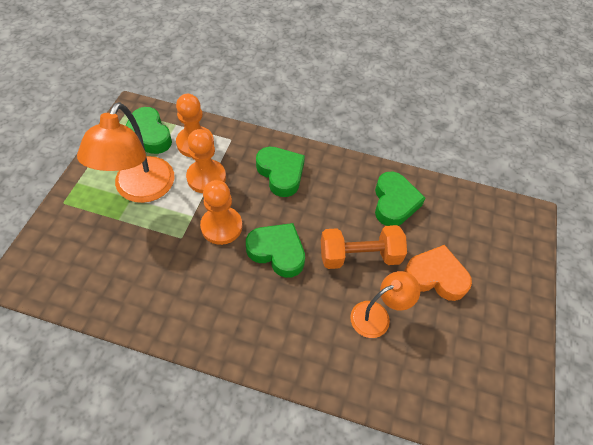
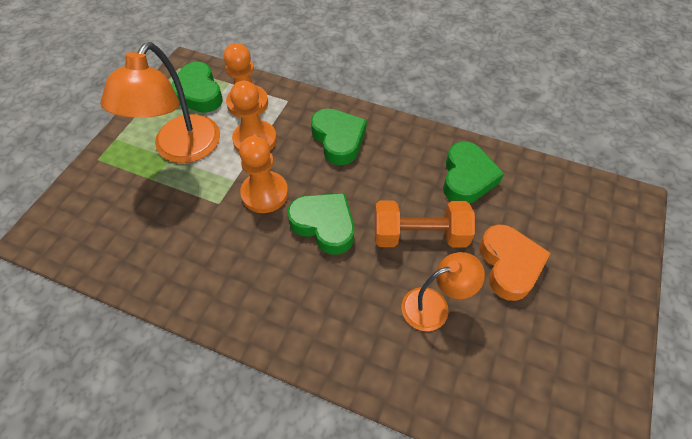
camera: 10 degrees right, 0 degrees up
orange heart [404,245,472,301] -> orange heart turned 60 degrees clockwise [479,224,551,301]

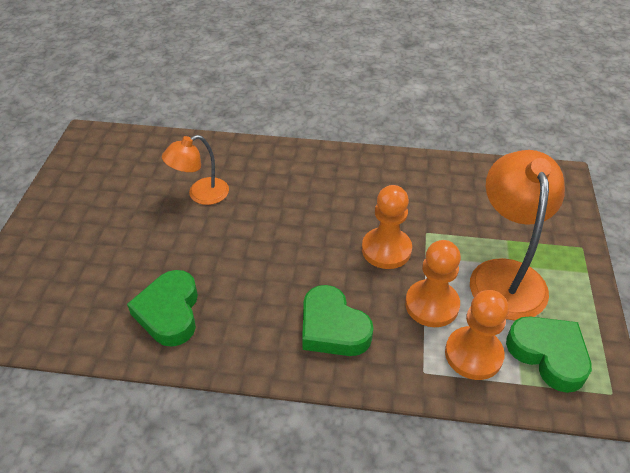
camera: 165 degrees right, 10 degrees down
green heart [287,193,354,255] -> none
orange dumbbell [375,201,475,248] -> none
orange heart [479,224,551,301] -> none

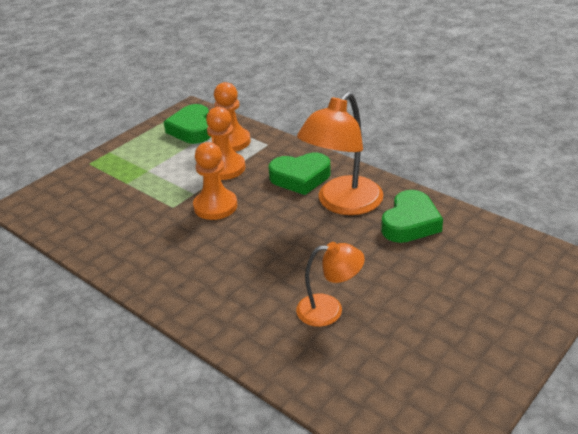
camera: 145 degrees left, 10 degrees down
green heart [302,285,373,356] -> green heart turned 90 degrees clockwise [268,153,331,195]
orange lamp [470,150,565,321] -> orange lamp moved to [297,92,383,215]

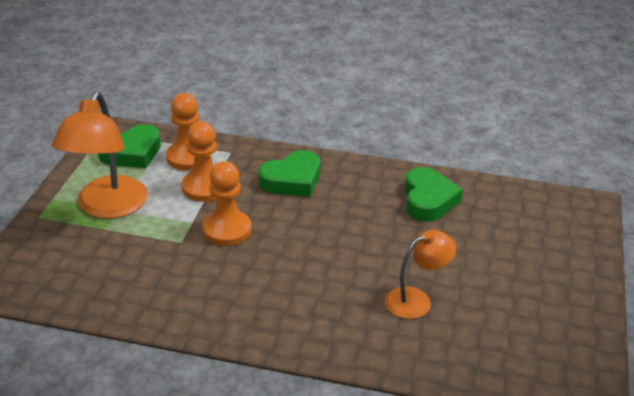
camera: 30 degrees left, 0 degrees up
green heart [164,104,210,144] -> green heart turned 90 degrees counterclockwise [98,124,161,168]
orange lamp [297,92,383,215] -> orange lamp moved to [52,91,148,219]

